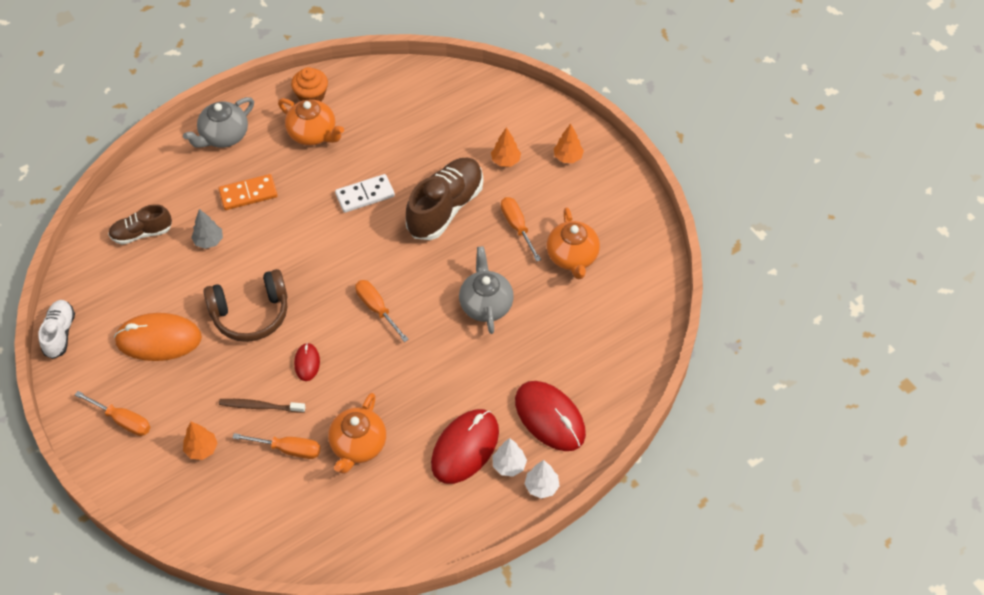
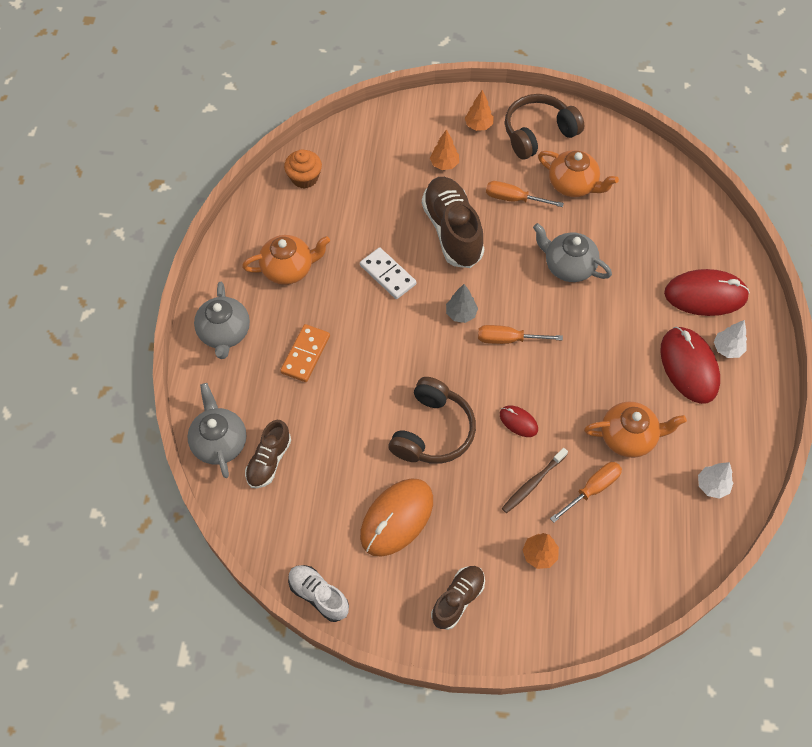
camera: 50 degrees left, 5 degrees up
orange screwdriver [75,391,151,436] -> brown shoe [431,566,485,630]
grey tree [191,209,223,249] -> grey tree moved to [446,284,478,323]
orange cupcake [291,67,328,102] -> orange cupcake moved to [284,150,322,189]
orange teapot [328,393,386,474] -> orange teapot turned 60 degrees counterclockwise [584,401,687,458]
white domino [335,174,395,213] -> white domino turned 60 degrees counterclockwise [360,247,416,299]
white tree [524,460,560,499] -> white tree moved to [698,462,733,499]
none -> grey teapot [187,383,246,478]
none -> brown headphones [505,94,584,159]

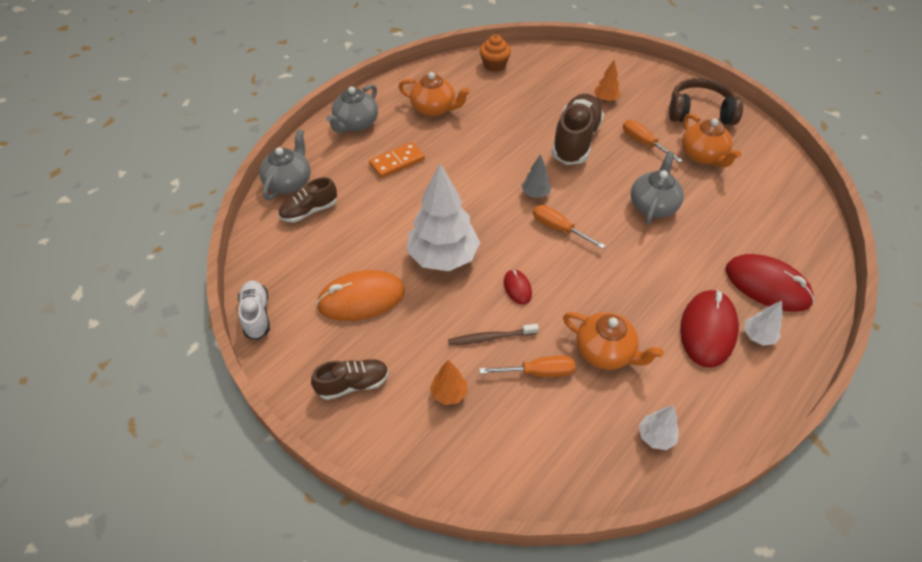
camera: 35 degrees right, 10 degrees down
white domino [360,247,416,299] -> none
brown headphones [388,377,476,464] -> white tree [407,163,480,271]
orange tree [465,90,494,131] -> none
grey teapot [533,223,612,282] -> grey teapot turned 45 degrees clockwise [631,151,684,224]

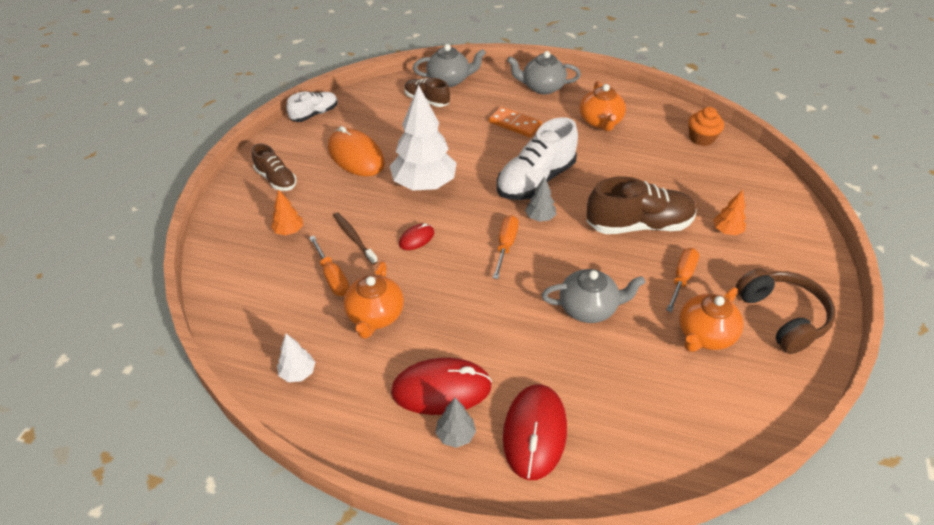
camera: 65 degrees right, 5 degrees down
white tree [744,300,783,346] -> grey tree [435,398,476,448]
none -> white shoe [497,117,578,200]

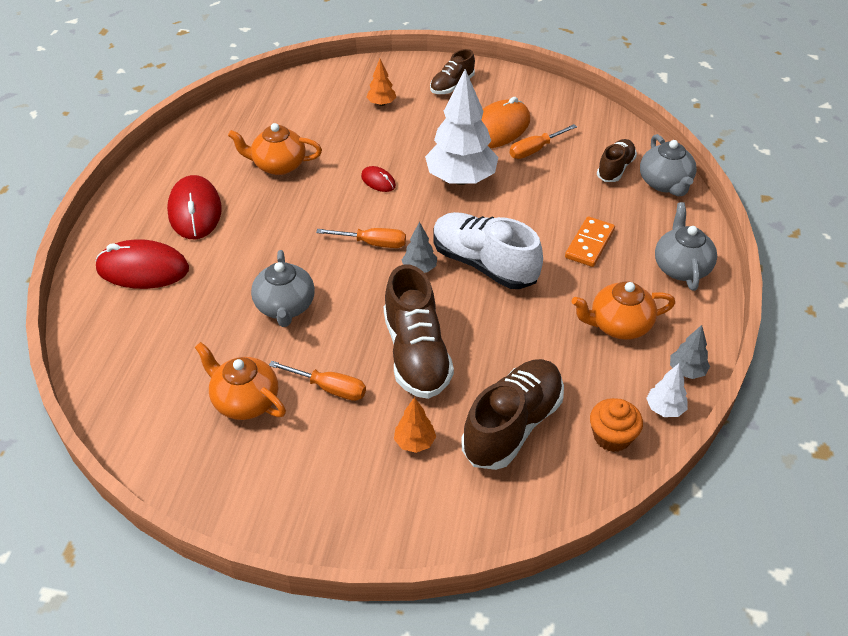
camera: 85 degrees right, 0 degrees up
white tree [277,334,315,382] -> white tree moved to [646,364,688,417]
white shoe [286,91,338,122] -> none
orange screwdriver [309,236,349,296] -> orange screwdriver moved to [510,124,577,159]
brown toothbrush [333,212,378,265] -> none
grey tree [435,398,476,448] -> grey tree moved to [670,325,710,379]
brown headphones [736,268,836,354] -> none
none -> brown shoe [461,359,564,470]

